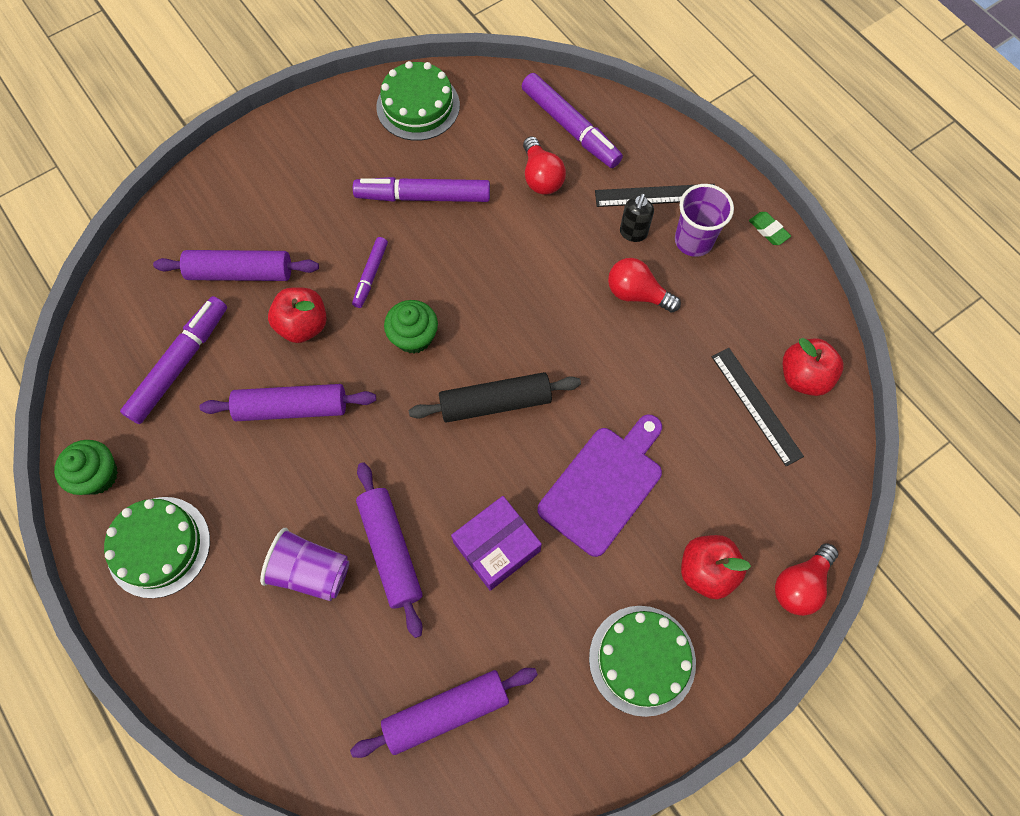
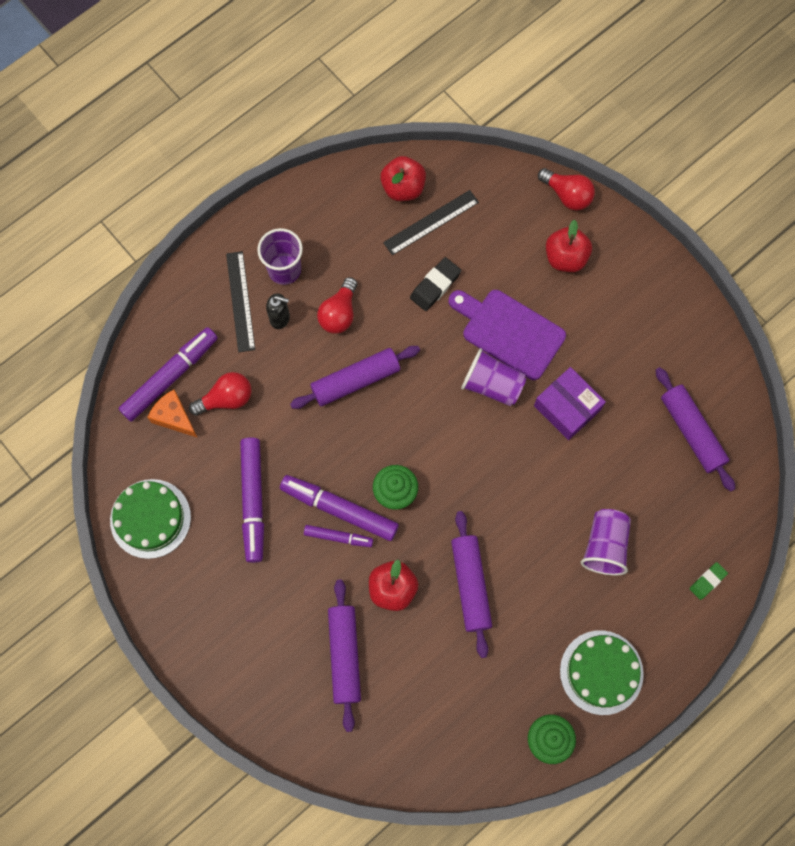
camera: 95 degrees left, 5 degrees up
purple marker [120,296,227,424] -> purple marker moved to [280,475,399,541]
purple rolling pin [356,462,423,638] -> purple rolling pin moved to [290,346,420,409]
black rolling pin [409,372,581,423] -> none
green cake [589,606,696,717] -> none
green eraser [749,212,791,245] -> green eraser moved to [690,562,728,600]
none -> orange cheese [147,390,198,438]
none -> black eraser [410,257,461,311]
none -> purple cup [461,348,526,406]

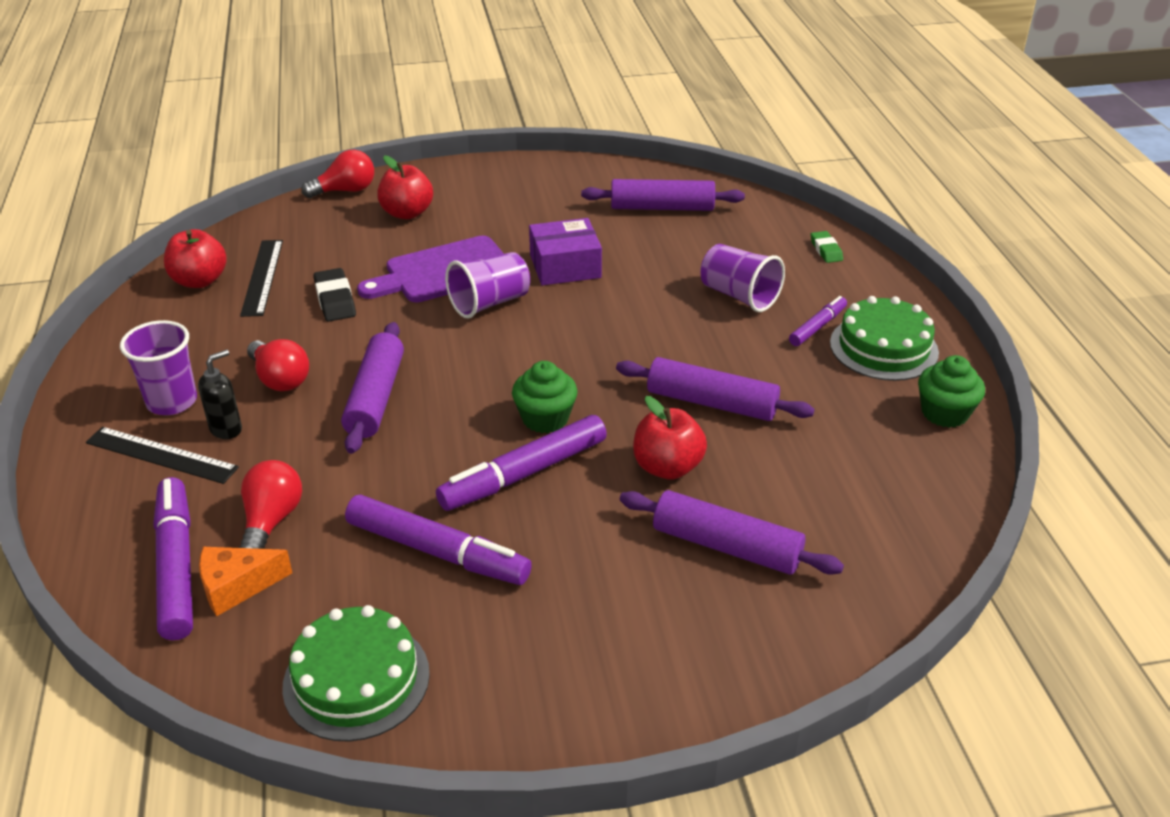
camera: 60 degrees left, 35 degrees down
purple marker [304,525,373,547] -> purple marker moved to [789,296,847,346]

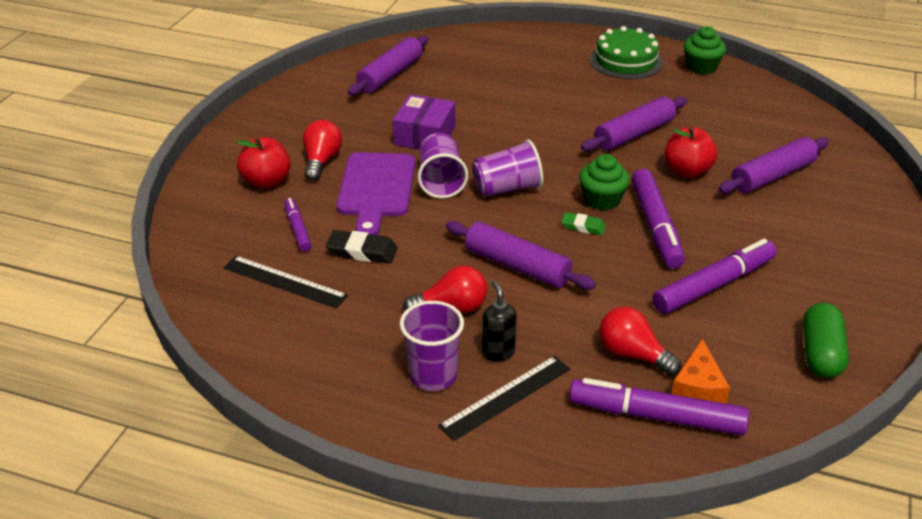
camera: 60 degrees left, 0 degrees up
red apple [164,229,227,288] -> none
green cake [282,605,430,742] -> green capsule [803,303,849,378]
red light bulb [301,150,374,198] -> red light bulb moved to [303,120,342,181]
purple cup [700,244,785,312] -> purple cup moved to [472,139,543,197]
purple marker [789,296,847,346] -> purple marker moved to [284,198,312,251]
green eraser [811,231,843,263] -> green eraser moved to [561,212,606,235]

